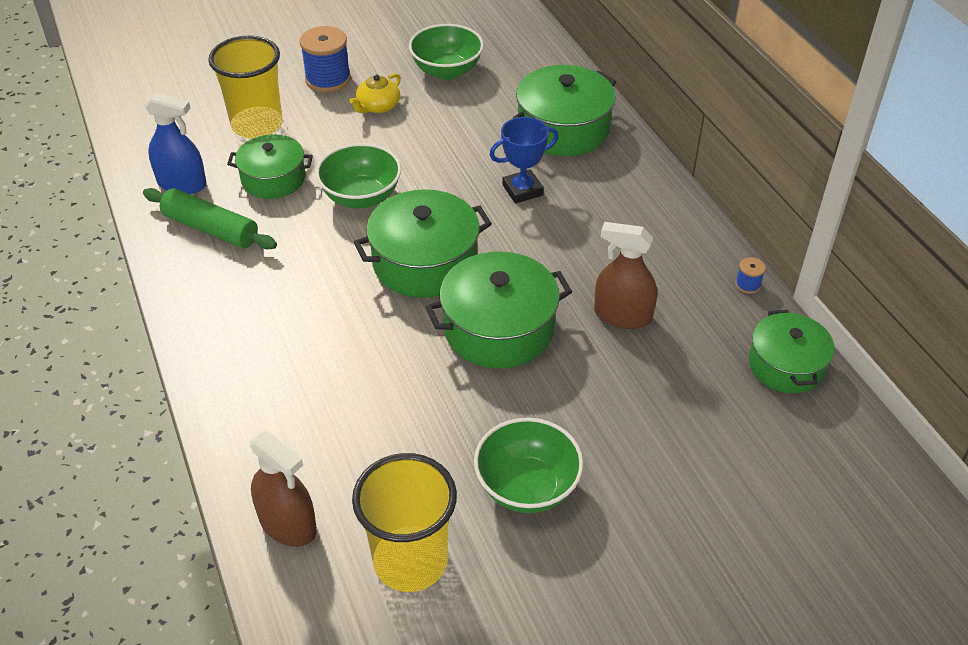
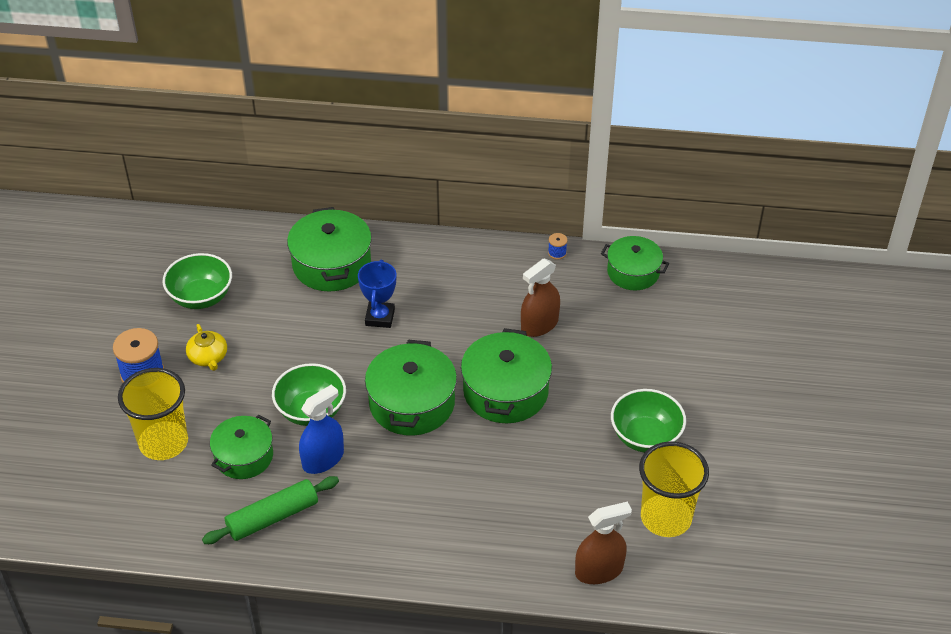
camera: 60 degrees left, 0 degrees up
blue spray bottle [144,93,207,194] -> blue spray bottle moved to [299,384,344,474]

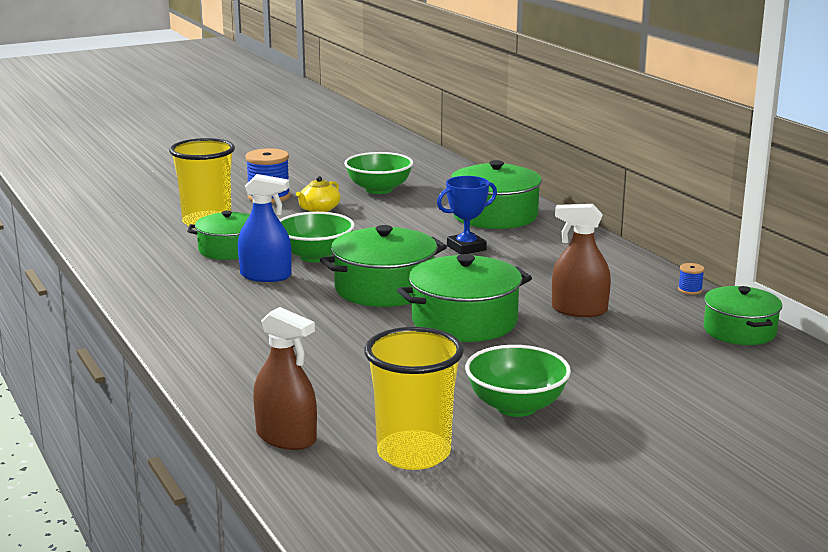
camera: 55 degrees right, 25 degrees down
green rolling pin [202,476,339,544] -> none

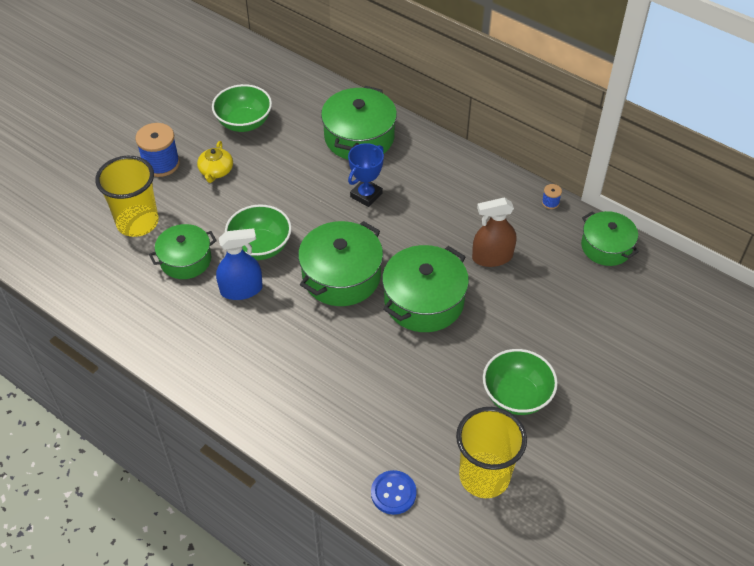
camera: 25 degrees left, 30 degrees up
brown spray bottle [253,307,317,450] -> blue button [371,470,417,515]

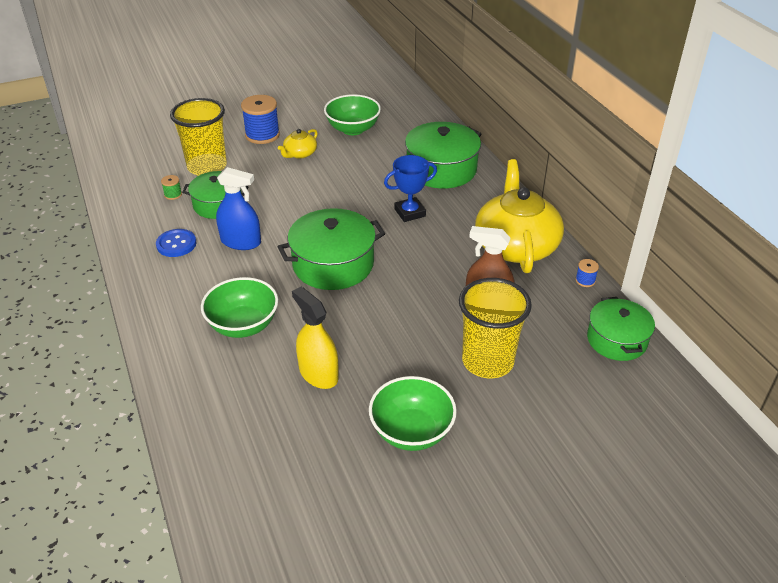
camera: 30 degrees right, 10 degrees down
green bowl [225,205,292,260] -> green bowl moved to [201,277,278,338]
blue button [371,470,417,515] -> blue button moved to [156,229,196,257]
green pot [382,245,469,332] -> none
yellow cup [456,407,527,498] -> yellow cup moved to [459,278,532,378]
none -> green spool [161,175,182,200]
none -> yellow spray bottle [292,287,339,389]
none -> yellow teapot [475,159,564,273]

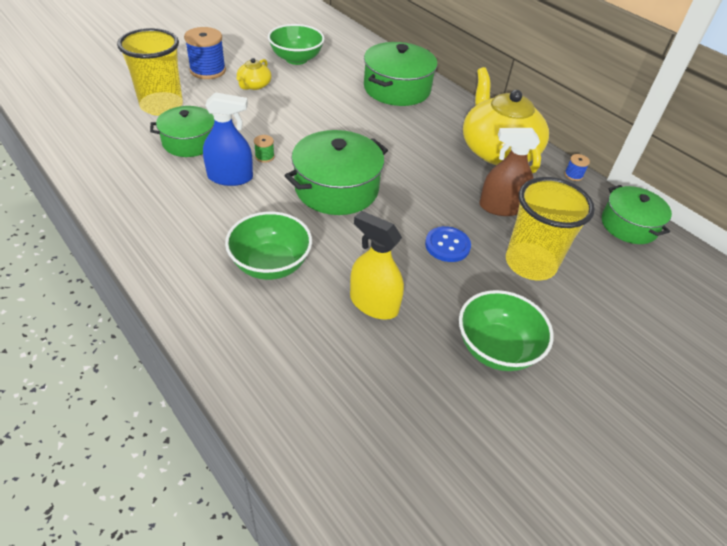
camera: 20 degrees left, 5 degrees up
blue button [156,229,196,257] -> blue button moved to [425,226,471,262]
green spool [161,175,182,200] -> green spool moved to [254,135,275,163]
blue trophy [384,155,437,222] -> none

